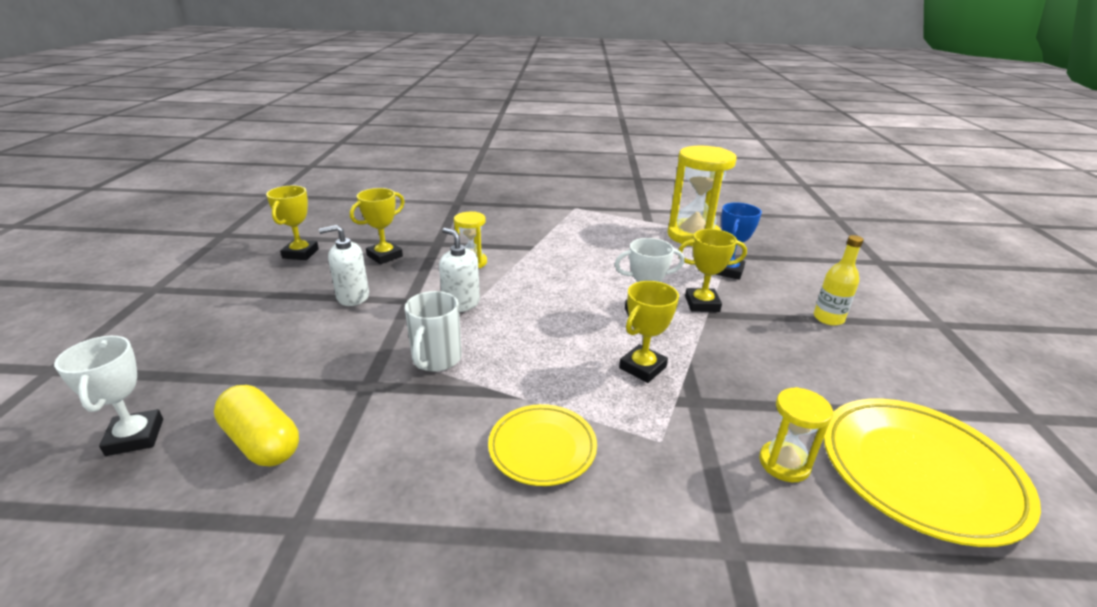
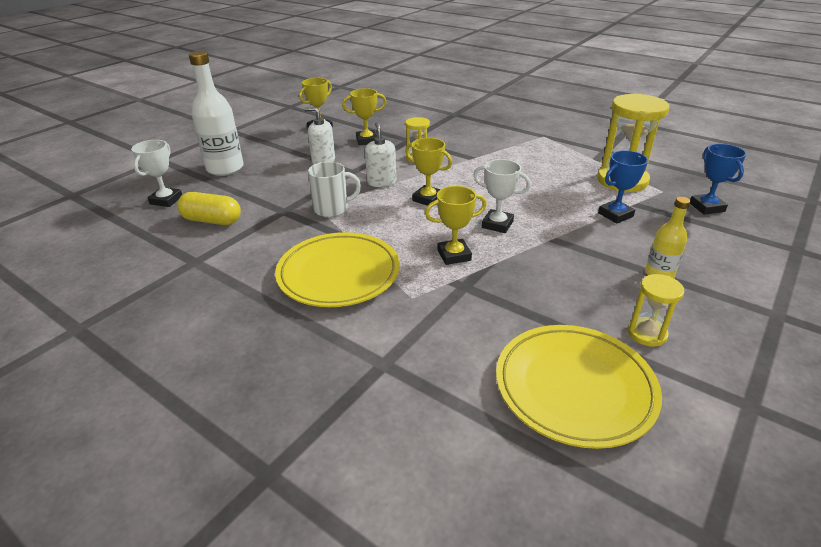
camera: 35 degrees right, 5 degrees up
yellow capsule [214,385,299,467] -> yellow capsule turned 60 degrees counterclockwise [177,192,241,225]
white mug [405,291,462,372] -> white mug turned 150 degrees counterclockwise [308,162,361,217]
yellow plate [488,404,597,486] -> yellow plate [275,232,400,307], size x1.67
yellow trophy [679,229,747,312] -> yellow trophy moved to [405,138,453,207]
yellow hourglass [759,387,833,482] -> yellow hourglass moved to [627,274,684,347]
none -> white bottle [189,51,244,176]
none -> blue trophy [690,144,747,215]

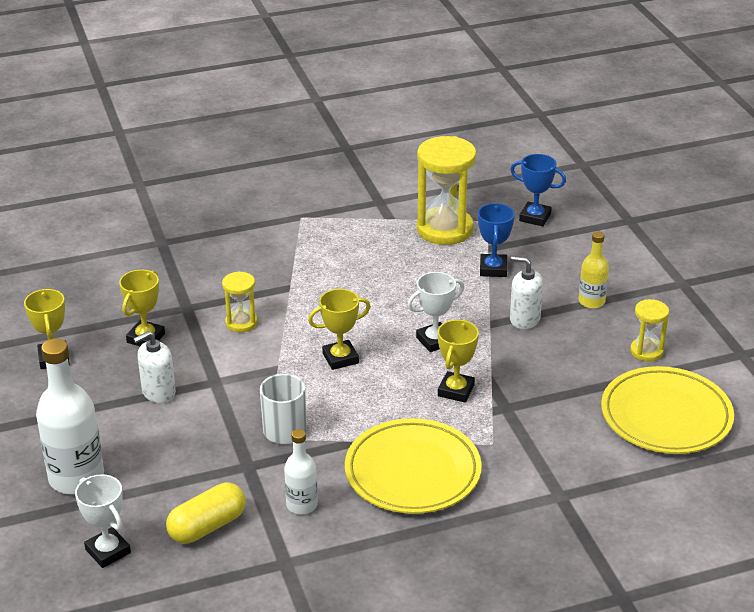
camera: 55 degrees left, 0 degrees up
white soap dispenser [365,122,396,187] -> white soap dispenser moved to [510,256,543,329]
none -> white bottle [284,429,318,514]

